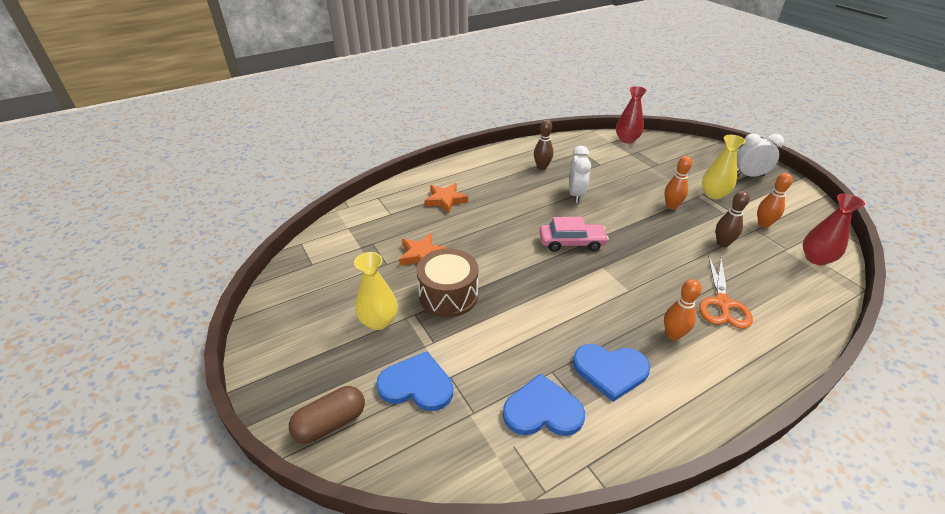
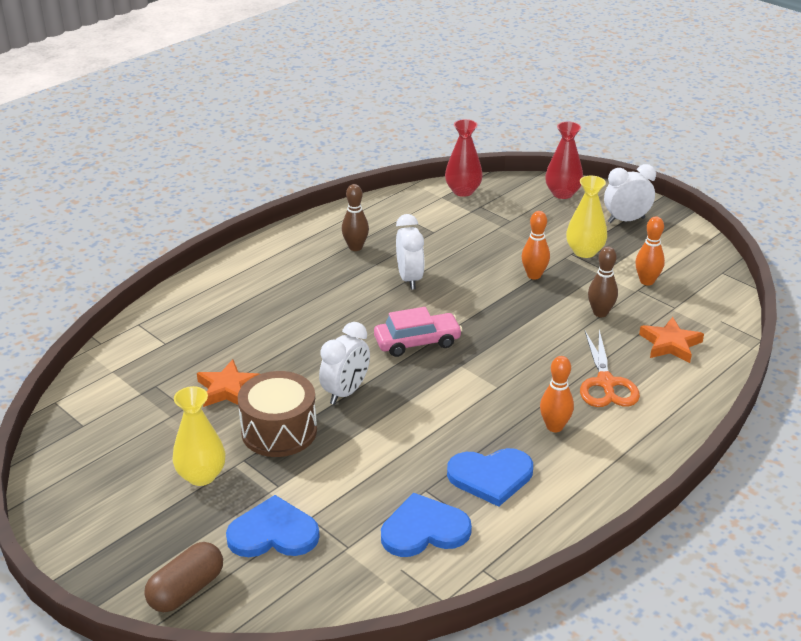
camera: 15 degrees left, 5 degrees down
orange star [424,183,468,214] -> orange star moved to [639,317,704,363]
red vase [803,194,865,265] -> red vase moved to [545,121,583,199]
none -> white clock [319,322,370,405]

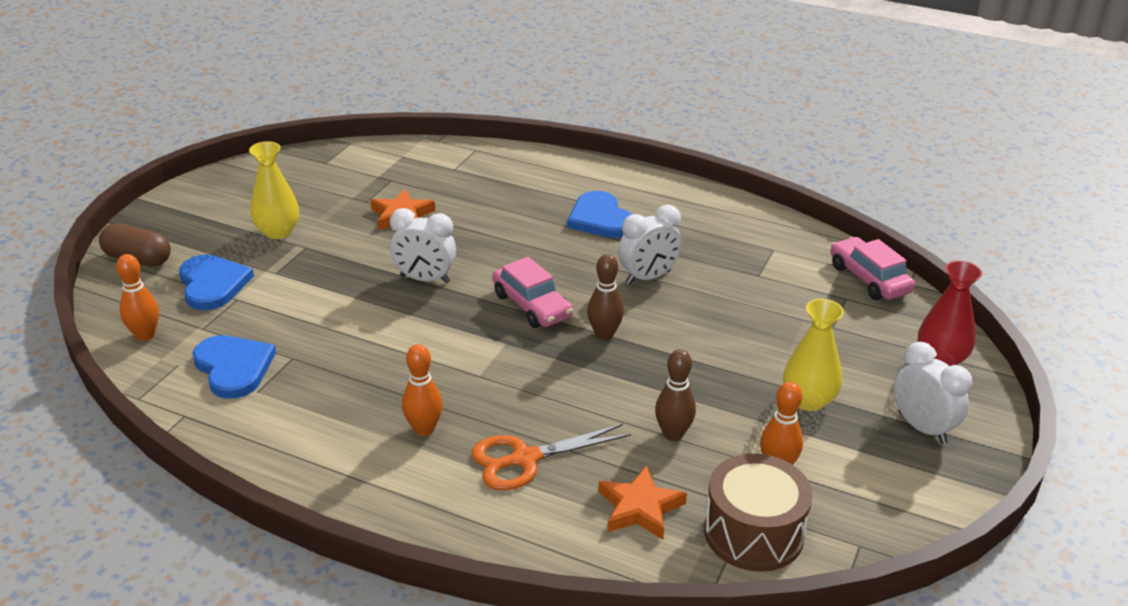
camera: 70 degrees right, 0 degrees up
brown drum [238,371,317,457] -> brown drum moved to [704,453,813,572]
brown bowling pin [342,184,369,251] -> brown bowling pin moved to [587,254,624,340]
red vase [445,119,483,197] -> pink car [831,237,915,300]
blue heart [447,448,533,507] -> blue heart moved to [567,191,632,238]
orange bowling pin [522,211,550,280] -> orange bowling pin moved to [116,254,159,341]

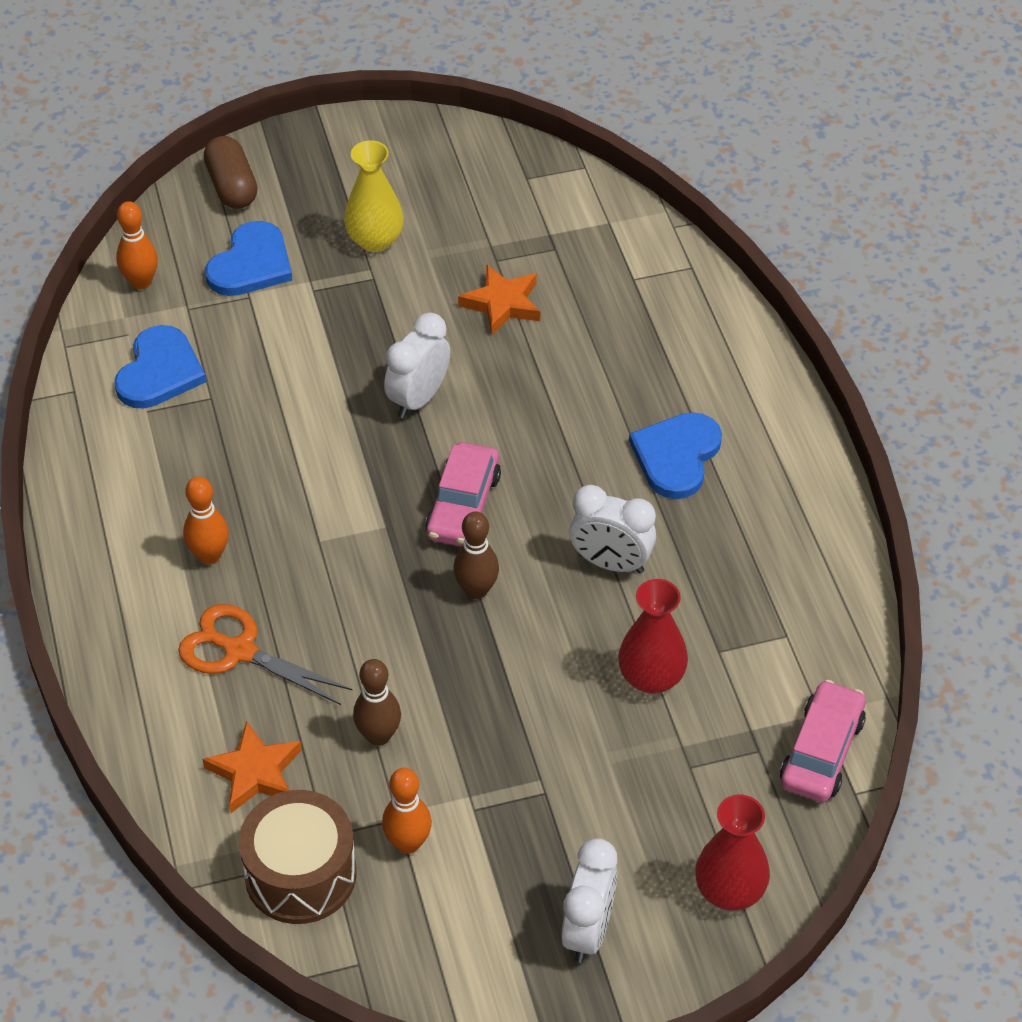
camera: 50 degrees right, 15 degrees up
white clock [390,208,456,284] -> white clock turned 60 degrees clockwise [384,313,450,418]
yellow vase [783,299,844,411] -> none
none -> red vase [618,579,688,694]

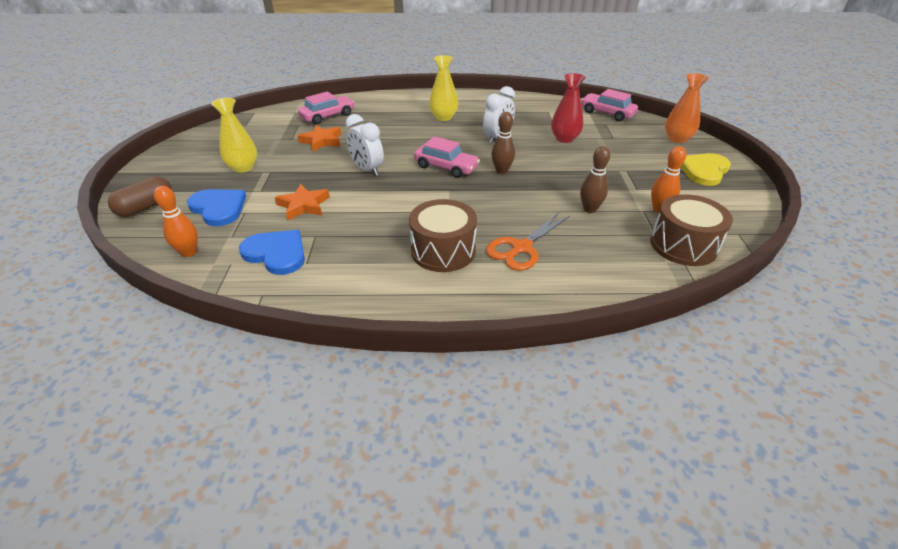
camera: 75 degrees left, 10 degrees down
orange bowling pin [183,476,229,564] -> brown drum [409,199,477,272]
orange star [202,721,302,813] -> orange star moved to [275,184,330,220]
brown capsule [204,136,257,209] -> brown capsule turned 45 degrees counterclockwise [108,176,172,217]
white clock [561,838,618,963] -> yellow heart [680,153,731,186]
blue heart [629,412,722,499] -> yellow vase [429,55,458,121]
red vase [695,795,770,911] -> orange vase [665,73,709,143]
none -> pink car [298,92,355,124]

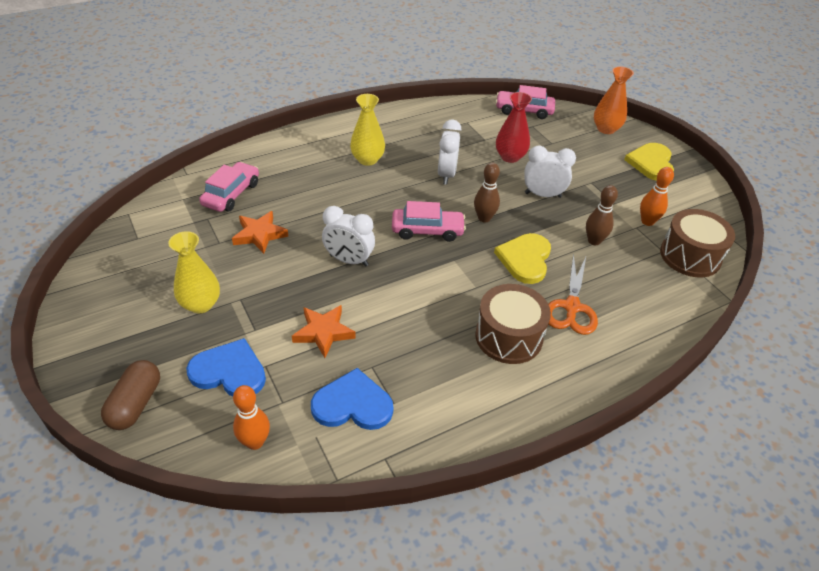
camera: 30 degrees left, 5 degrees up
none -> yellow heart [494,233,551,284]
none -> white clock [524,145,576,198]

